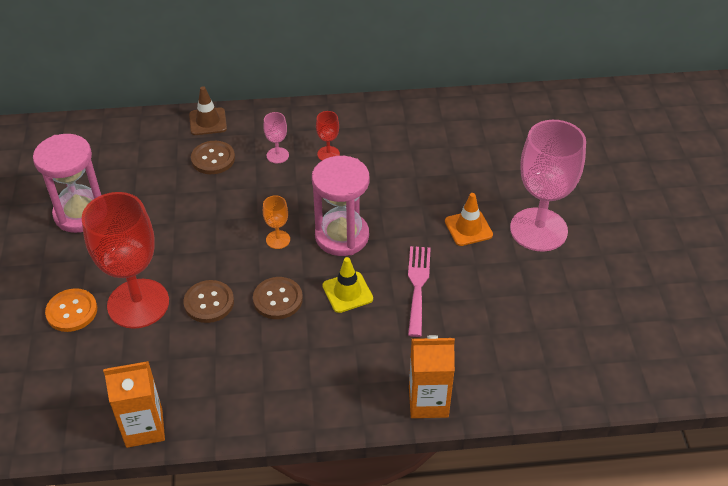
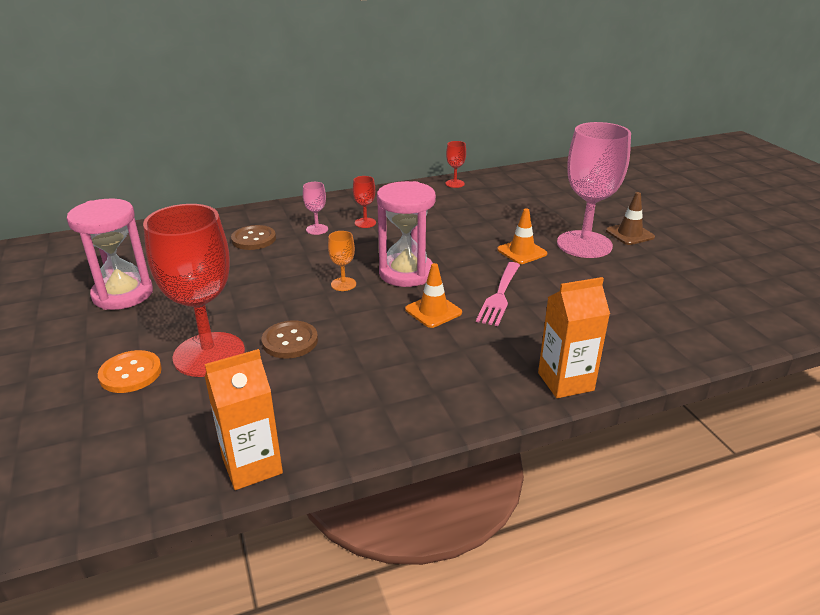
camera: 15 degrees left, 15 degrees down
brown traffic cone [189,86,227,135] -> brown traffic cone moved to [606,192,655,245]
brown button [253,277,303,319] -> none
yellow traffic cone [322,257,373,313] -> orange traffic cone [405,263,462,328]
pink fork [408,246,431,337] -> pink fork turned 150 degrees counterclockwise [476,262,520,326]
none -> red goblet [445,141,466,188]

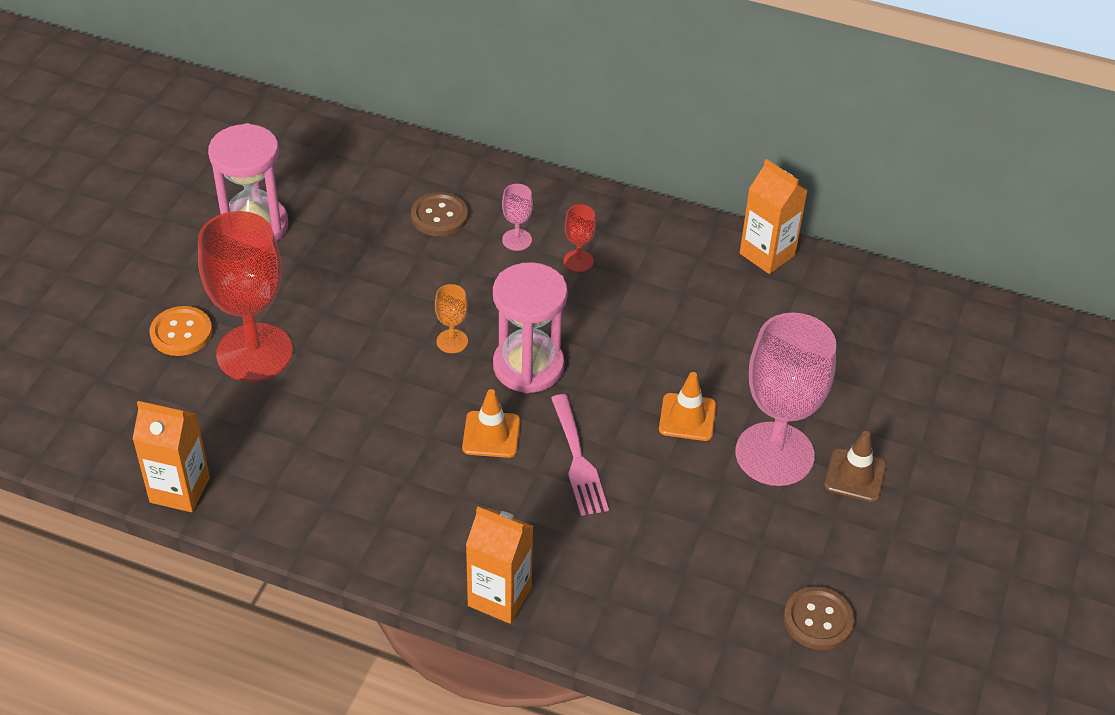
camera: 40 degrees right, 15 degrees up
brown button [262,320,318,359] -> brown button moved to [784,586,854,650]
red goblet [445,141,466,188] -> orange carton [740,159,808,274]
pink fork [476,262,520,326] -> pink fork turned 75 degrees counterclockwise [551,394,609,516]

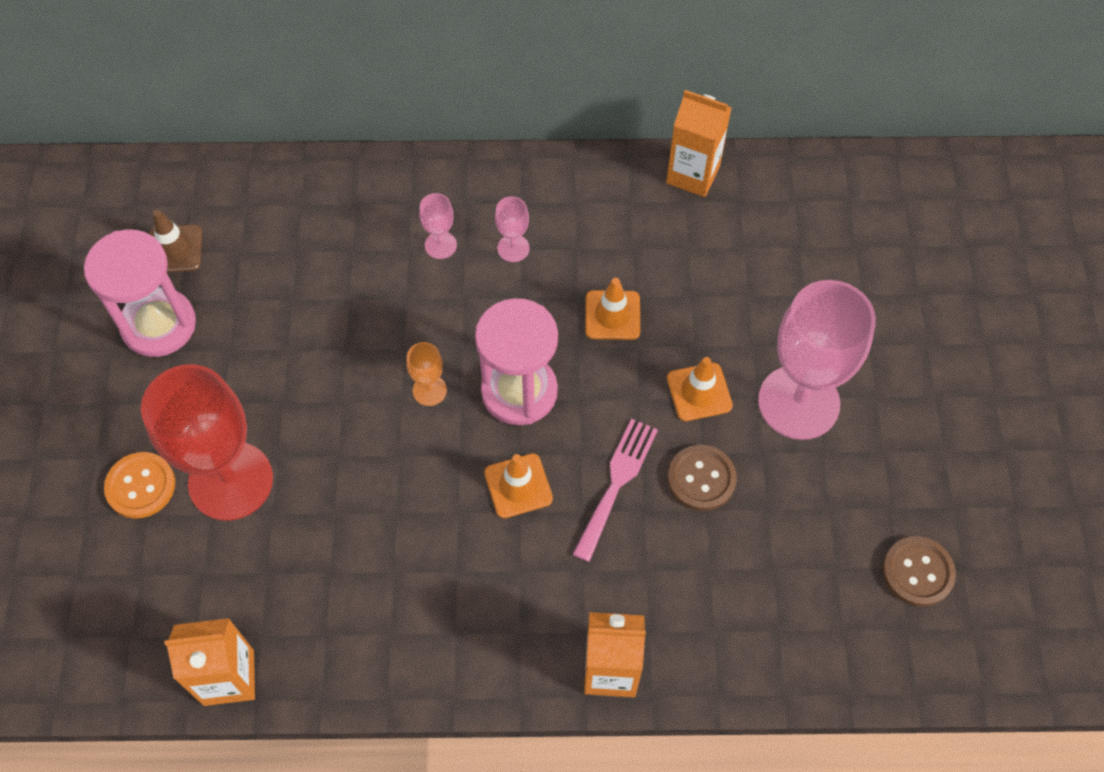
camera: 20 degrees left, 15 degrees up
brown button [411,192,468,236] -> brown button moved to [668,445,737,511]
pink fork [551,394,609,516] -> pink fork turned 120 degrees counterclockwise [572,419,658,562]
red goblet [563,205,596,272] -> pink goblet [495,196,530,262]
brown traffic cone [824,431,886,502] -> brown traffic cone moved to [149,210,202,273]
none -> orange traffic cone [585,278,640,340]

